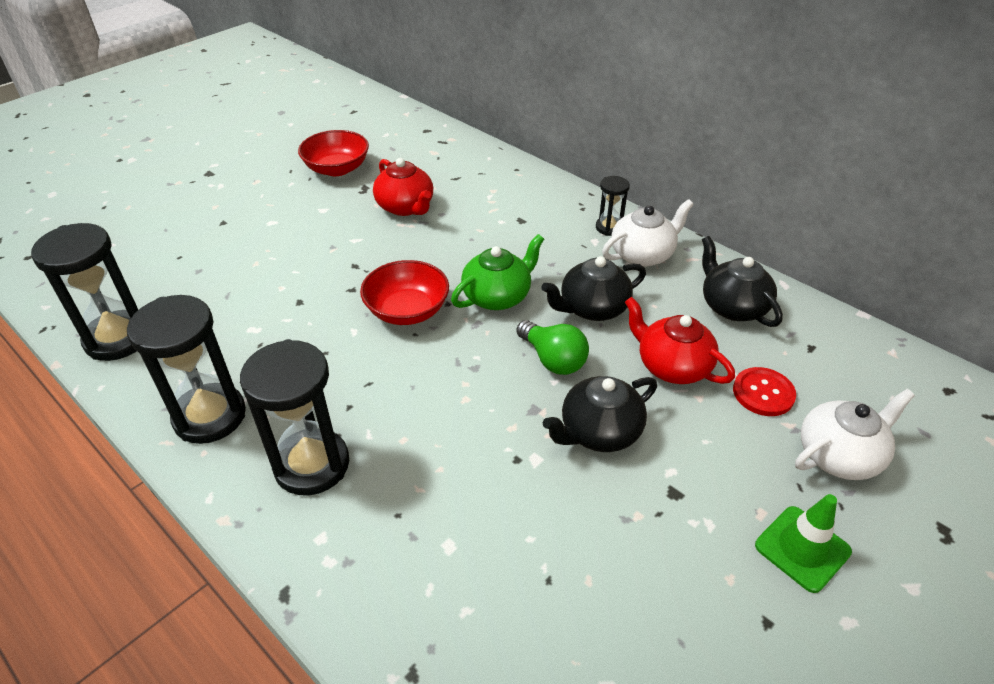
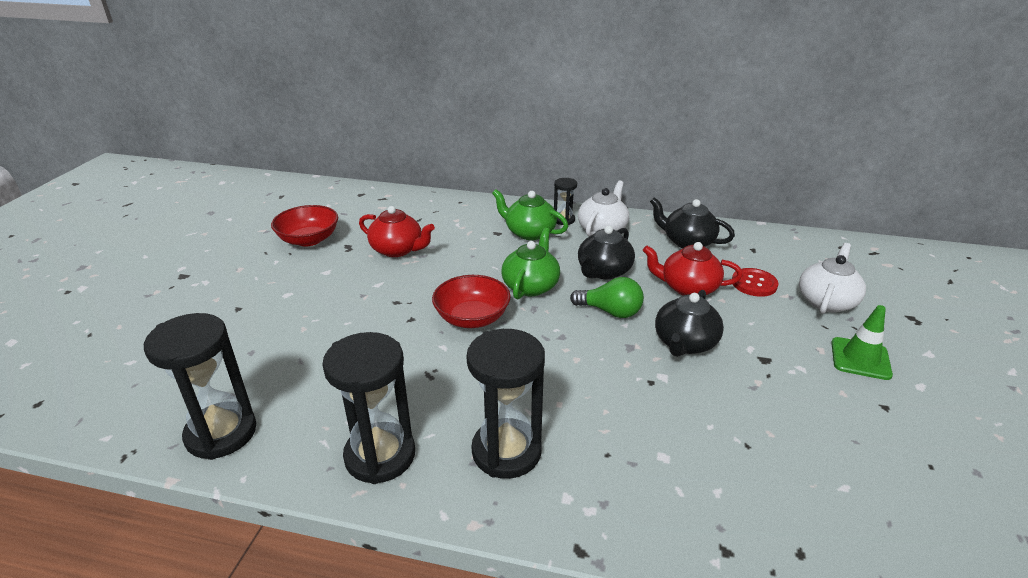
camera: 30 degrees left, 10 degrees down
none -> green teapot [492,189,568,240]

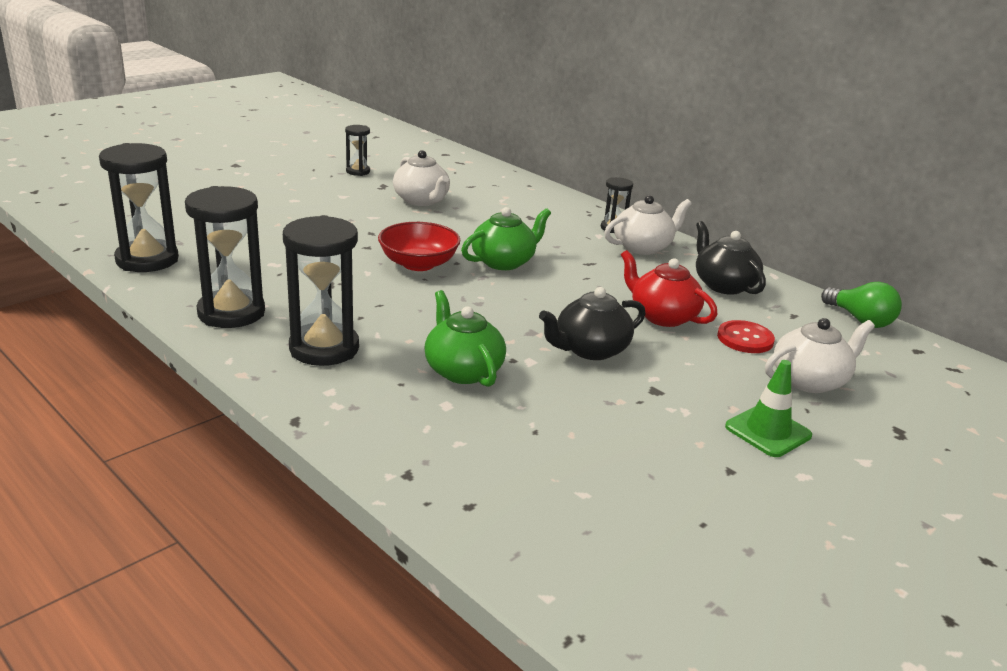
camera: 30 degrees right, 5 degrees down
red bowl [271,205,338,246] -> black hourglass [345,125,370,176]
red teapot [359,206,435,257] -> white teapot [393,150,450,206]
green teapot [492,189,568,240] -> green teapot moved to [424,290,506,387]
green light bulb [570,277,644,318] -> green light bulb moved to [821,282,902,328]
black teapot [578,226,635,279] -> none

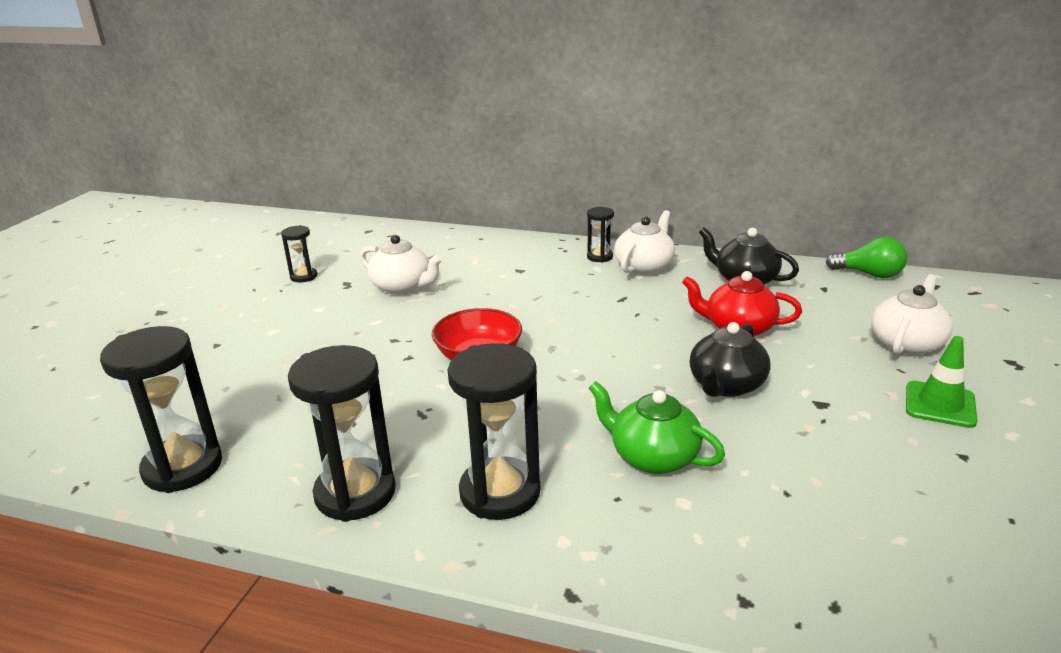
camera: 25 degrees left, 0 degrees up
green teapot [461,207,551,270] -> none
red button [717,320,775,353] -> none

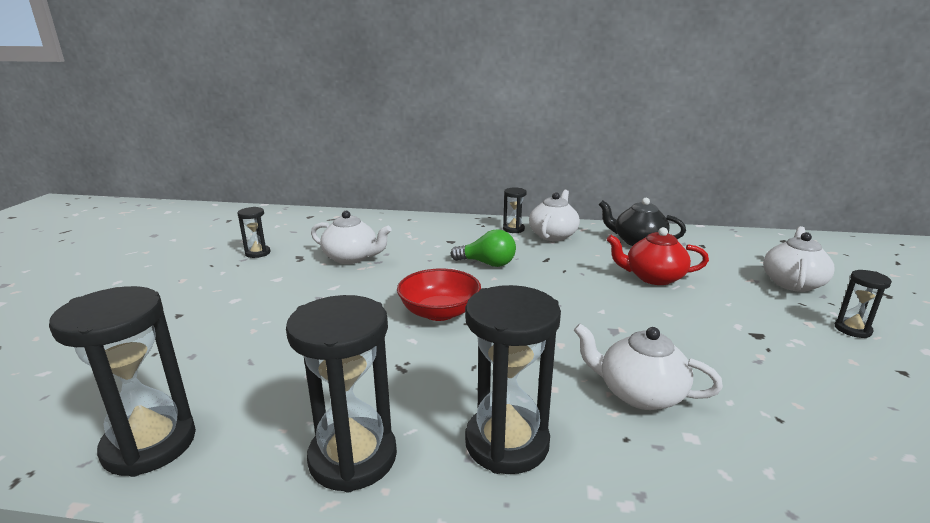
camera: 10 degrees left, 5 degrees down
green teapot [589,381,725,474] -> white teapot [574,324,723,410]
black teapot [690,322,770,397] -> none
green light bulb [826,237,907,279] -> green light bulb moved to [451,229,516,267]
green traffic cone [906,336,977,428] -> black hourglass [835,270,892,338]

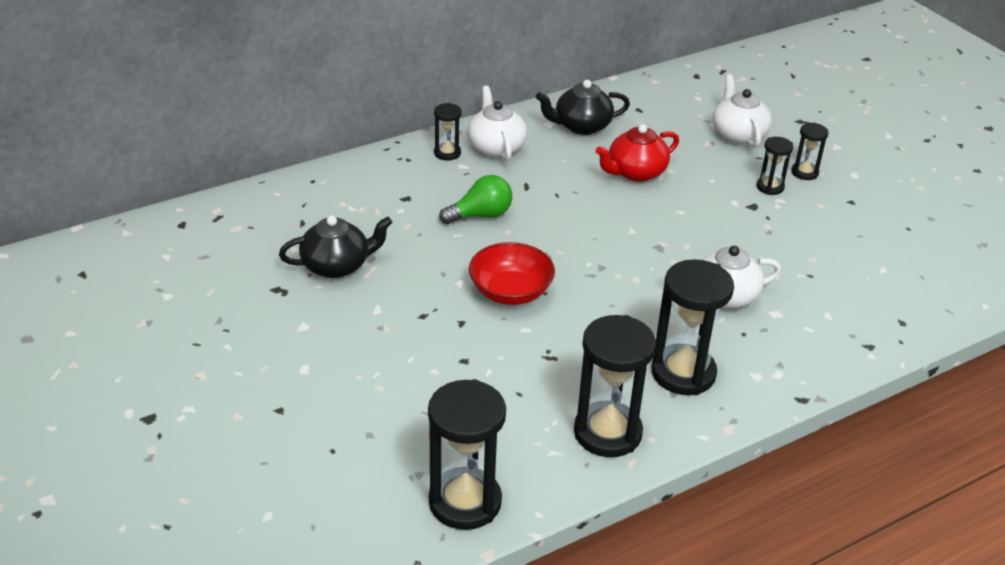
camera: 40 degrees left, 15 degrees up
black hourglass [238,207,270,258] -> black hourglass moved to [757,137,793,195]
white teapot [311,211,392,264] -> black teapot [279,216,392,278]

